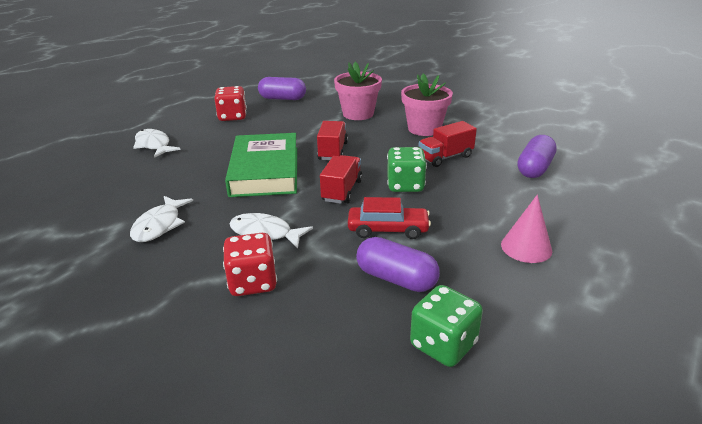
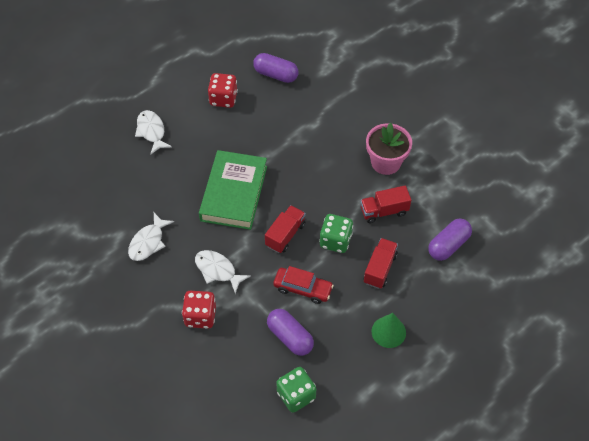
camera: 15 degrees right, 25 degrees up
red truck [317,121,348,160] -> red truck moved to [364,238,398,289]
pink flower pot [334,62,382,120] -> none
pink cone [501,195,552,263] -> green cone [372,313,406,348]

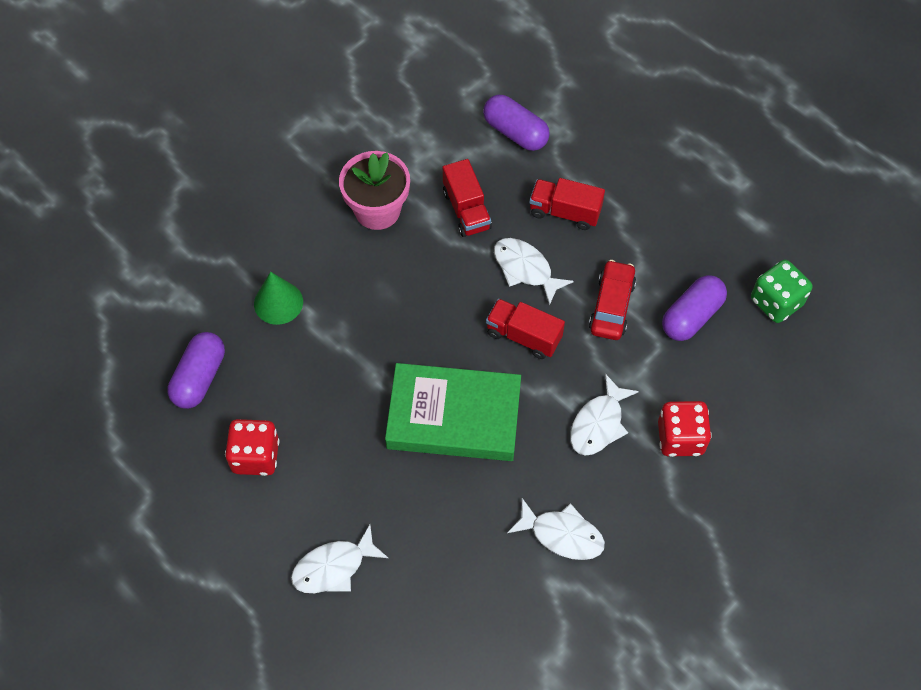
camera: 95 degrees left, 5 degrees up
green dice [319,214,353,253] -> white fish [494,238,574,306]
green cone [372,313,406,348] -> green cone moved to [254,272,303,325]

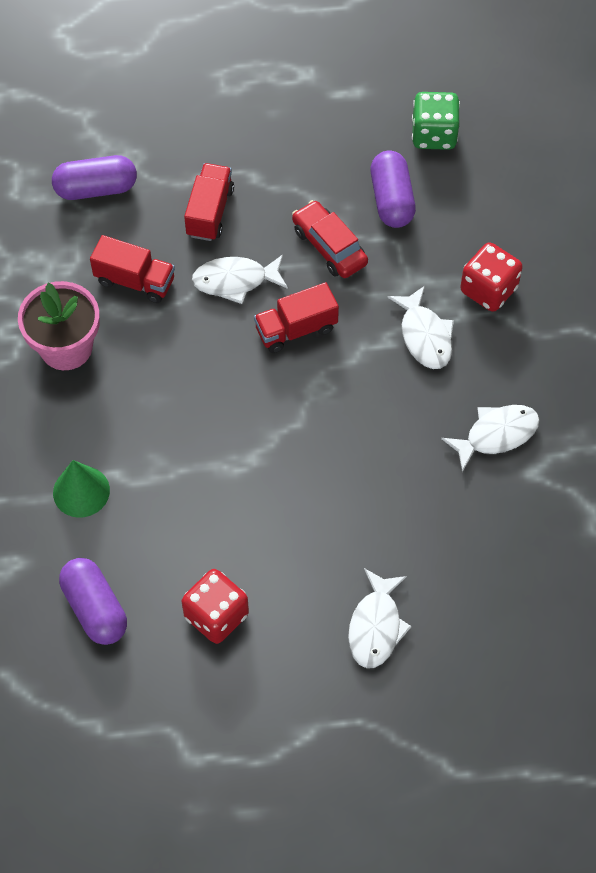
camera: 50 degrees left, 0 degrees up
green book [385,363,521,461] -> none
red truck [529,178,605,230] -> red truck turned 135 degrees clockwise [184,163,234,241]

